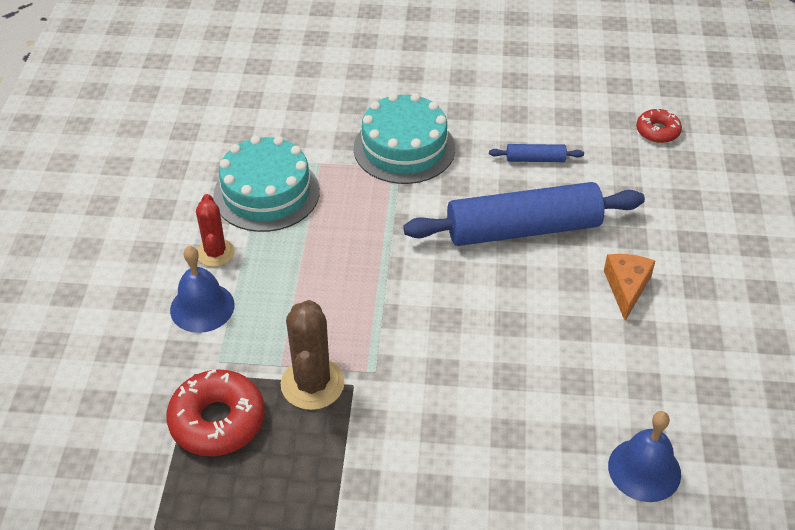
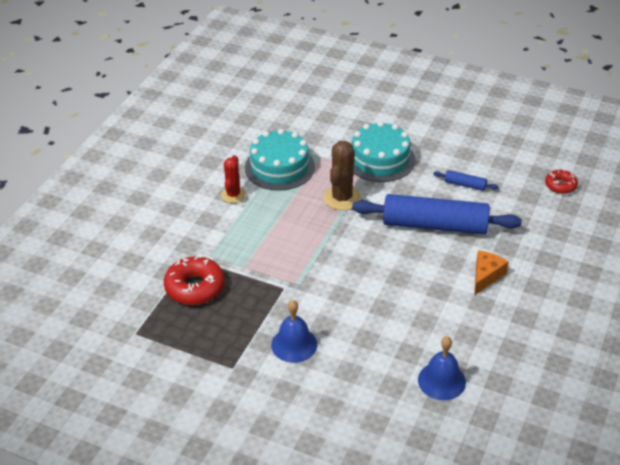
camera: 20 degrees right, 5 degrees down
blue bell [170,246,235,333] -> blue bell moved to [271,300,317,363]
brown cactus [281,300,345,410] -> brown cactus moved to [323,141,361,210]

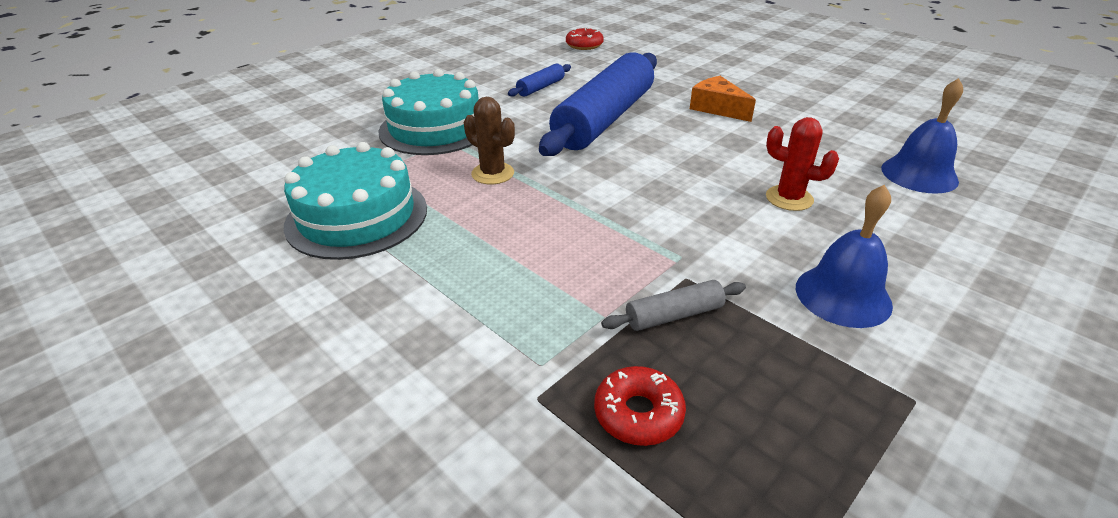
camera: 70 degrees left, 5 degrees down
red donut [164,256,225,305] -> red donut [594,366,686,446], size x0.59
red cactus [221,155,246,203] -> red cactus moved to [766,117,839,211]
brown cactus [323,141,361,210] -> brown cactus [464,97,515,184], size x0.66
none -> grey rolling pin [601,280,746,331]

